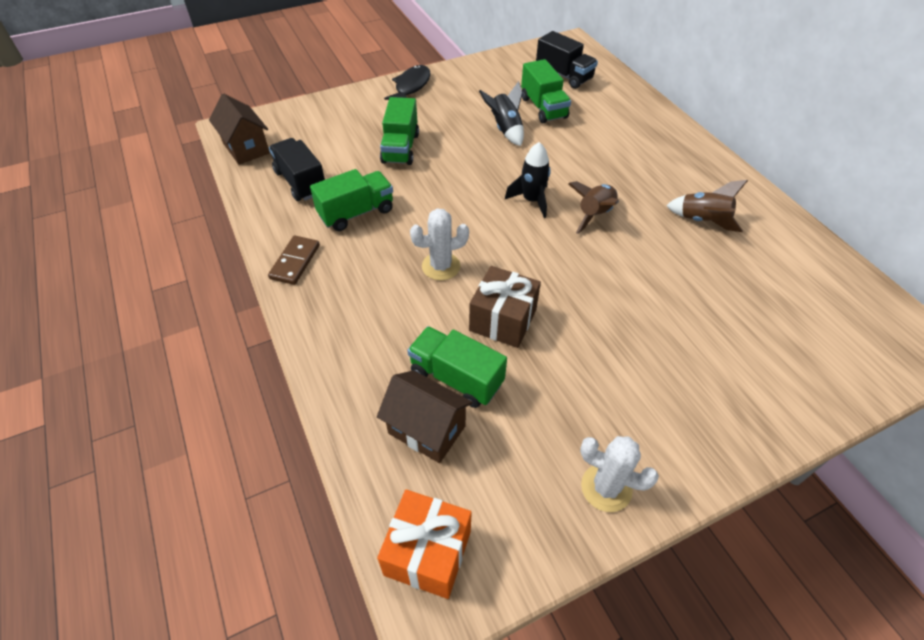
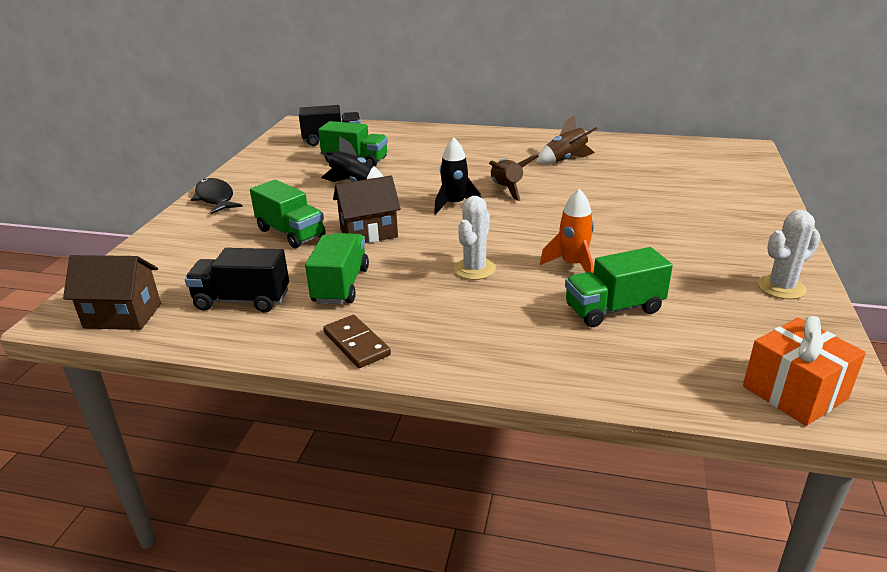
camera: 50 degrees left, 20 degrees down
brown house [377,370,473,463] -> brown house moved to [333,176,401,243]
brown gift [469,266,541,348] -> orange rocket [540,189,594,273]

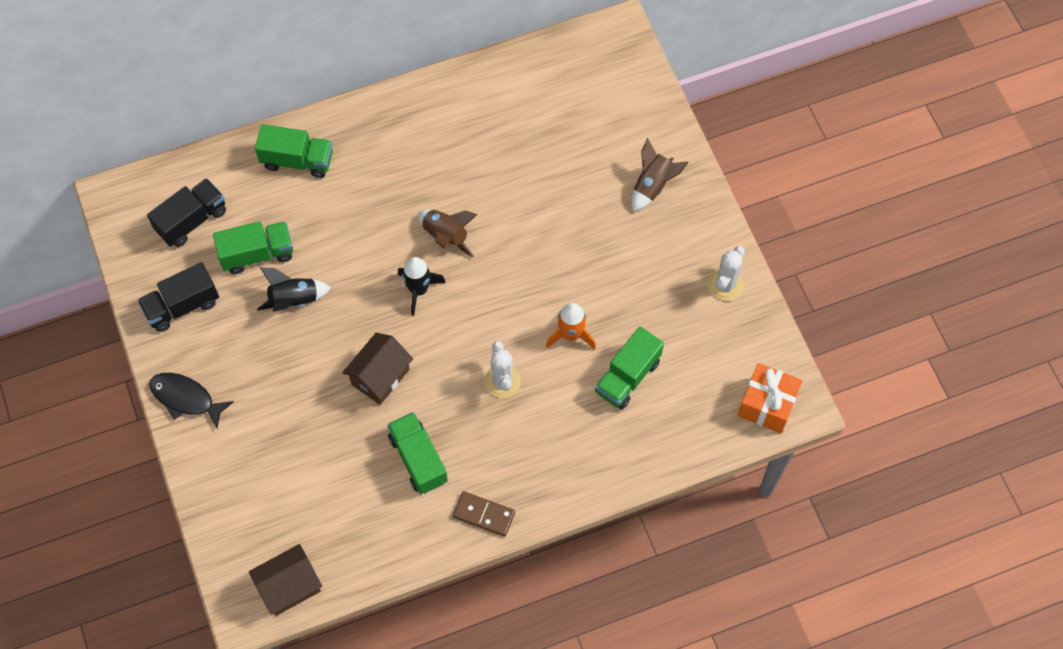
camera: 35 degrees left, 35 degrees up
black truck [185,248,289,313] -> black truck moved to [137,262,219,332]
green truck [250,180,325,248] -> green truck moved to [255,124,333,178]
brown rocket [536,114,598,165] -> brown rocket moved to [632,138,689,212]

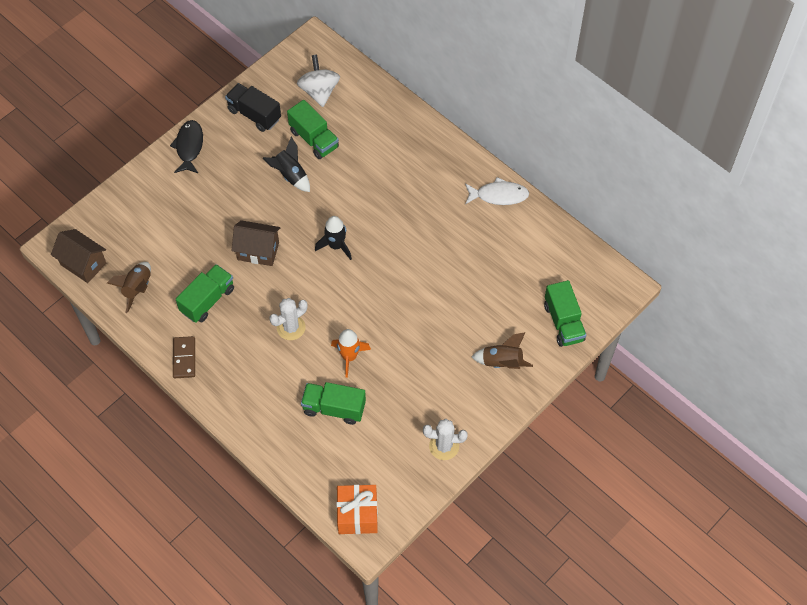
camera: 65 degrees right, 5 degrees down
black truck [147,178,226,247] -> white spinning top [297,55,340,107]
green truck [255,124,333,178] -> green truck moved to [544,280,586,347]
brown rocket [418,210,478,258] -> brown rocket moved to [107,262,151,313]
none -> white fish [465,177,529,205]

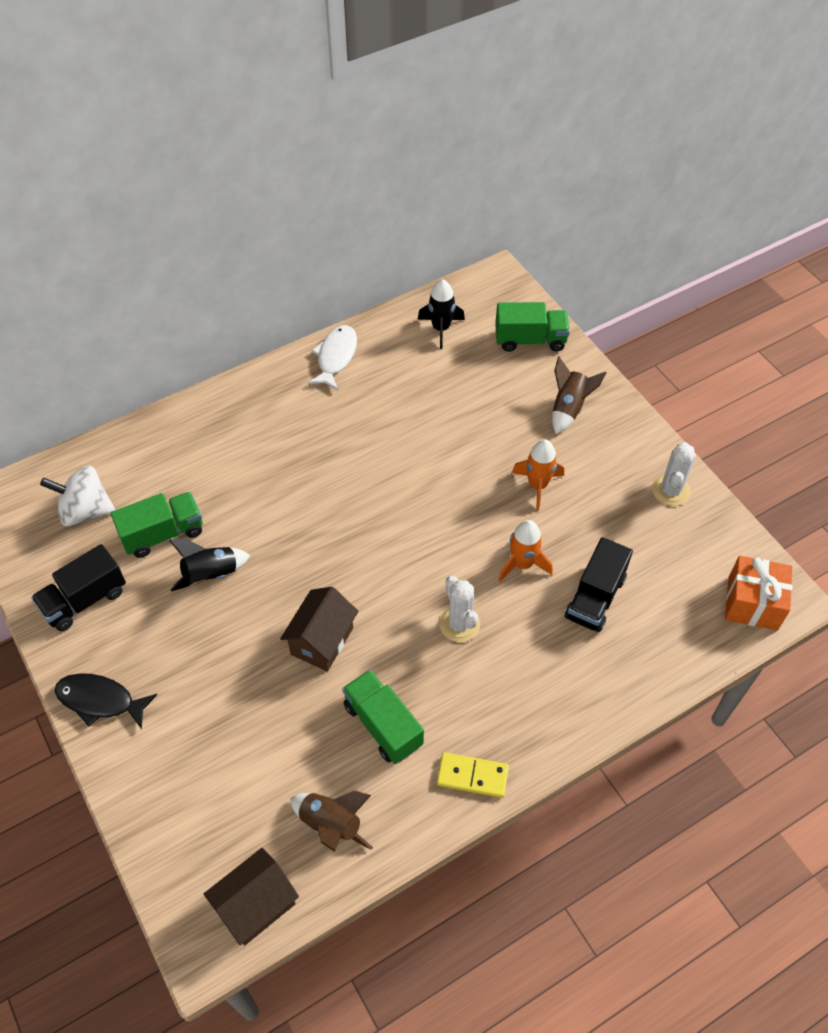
camera: 75 degrees left, 5 degrees down
brown domino [173,336,195,378] -> yellow domino [437,752,509,798]
green truck [301,382,366,425] -> black truck [565,537,633,632]
black rocket [315,216,352,260] -> black rocket moved to [418,279,465,349]
none -> orange rocket [512,439,564,510]

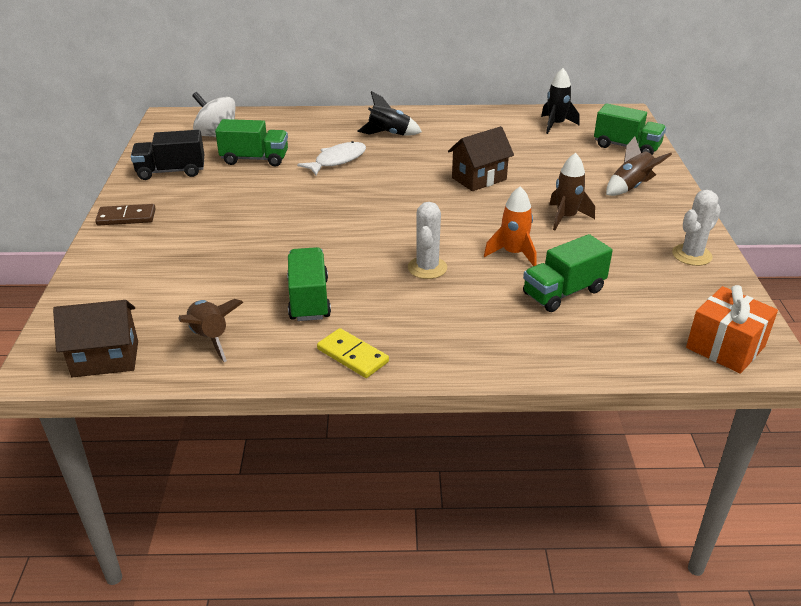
camera: 30 degrees right, 20 degrees down
black fish [55,674,157,729] -> brown domino [95,204,156,226]
black rocket [169,538,251,592] -> black rocket moved to [357,91,422,135]
brown house [280,587,359,672] -> brown house moved to [448,126,514,191]
white fish [308,325,357,390] -> white fish moved to [297,141,366,175]
orange rocket [512,439,564,510] -> brown rocket [549,153,595,230]
black truck [565,537,633,632] -> green truck [523,234,613,312]

